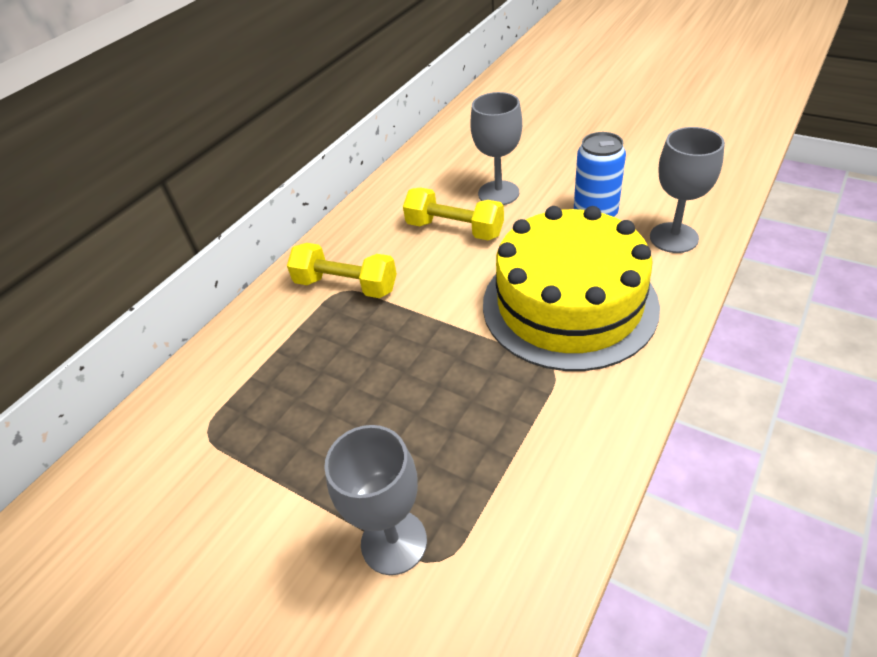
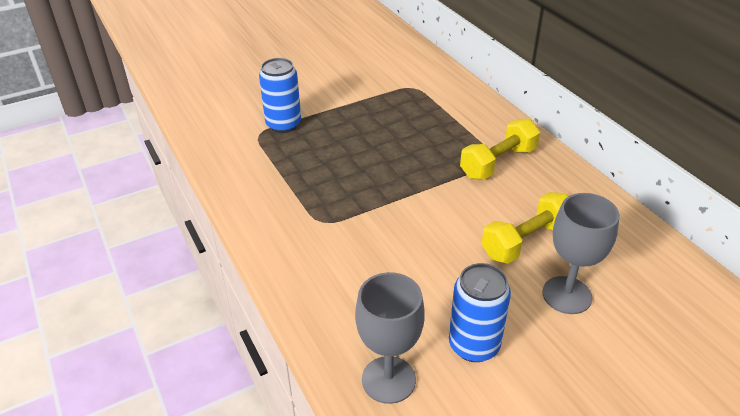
camera: 115 degrees right, 5 degrees down
grey goblet [324,425,427,575] -> blue can [259,58,301,133]
yellow cake [483,206,660,371] -> none

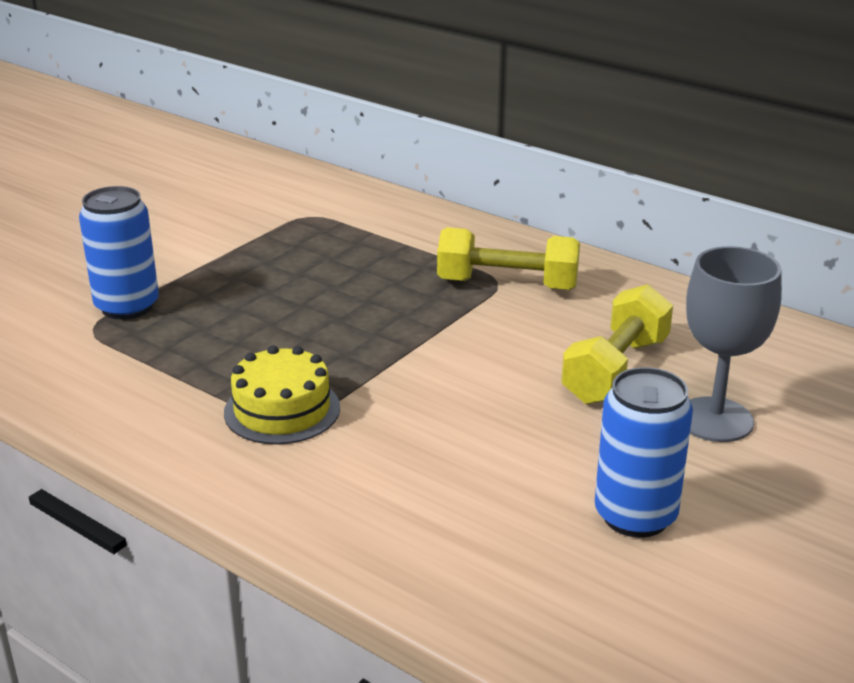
camera: 25 degrees left, 10 degrees down
grey goblet [355,272,425,404] -> none
yellow dumbbell [460,119,540,180] -> yellow dumbbell turned 75 degrees clockwise [437,227,580,290]
none -> yellow cake [224,345,340,445]

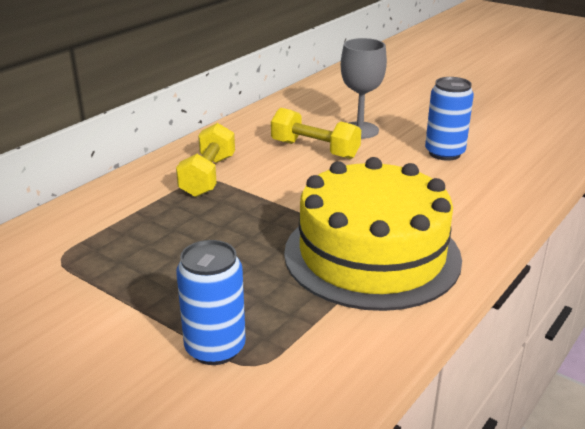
camera: 90 degrees left, 0 degrees up
yellow cake [224,345,340,445] -> yellow cake [284,157,462,311], size x2.19

